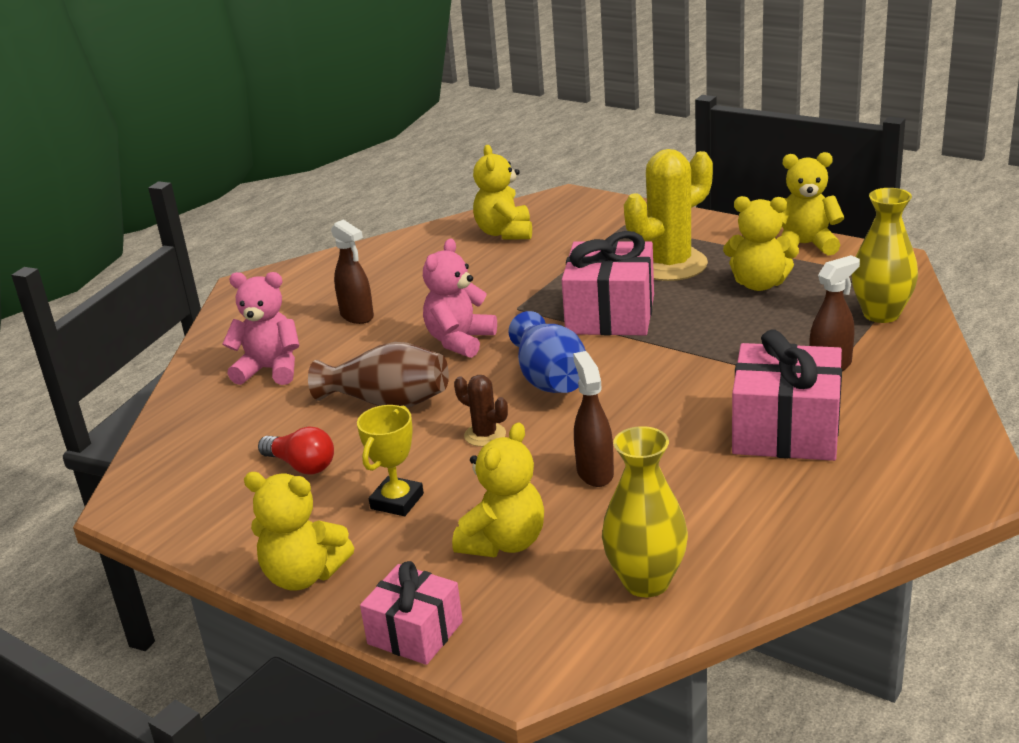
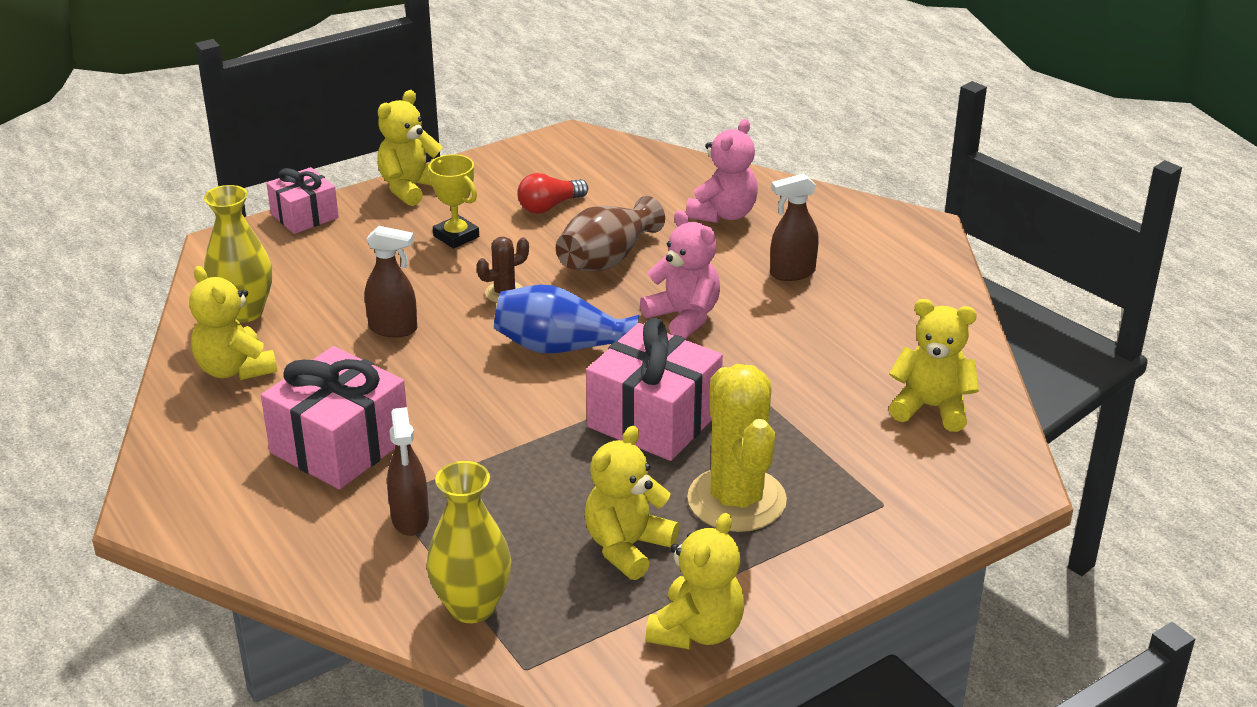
camera: 110 degrees right, 5 degrees up
yellow teddy bear [452,422,544,557] -> yellow teddy bear moved to [189,266,277,380]

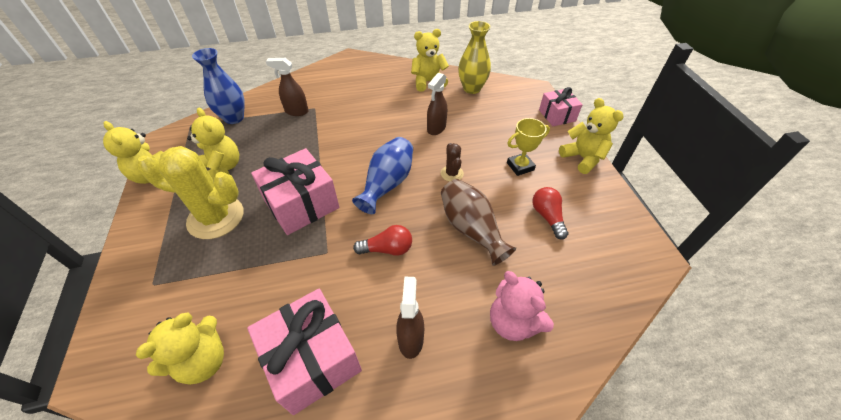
camera: 110 degrees right, 15 degrees up
pink gift [261,346,407,490] -> pink gift moved to [247,289,362,415]
yellow vase [427,461,511,623] -> blue vase [192,48,245,124]
pink teddy bear [640,210,720,338] -> red light bulb [353,225,412,256]

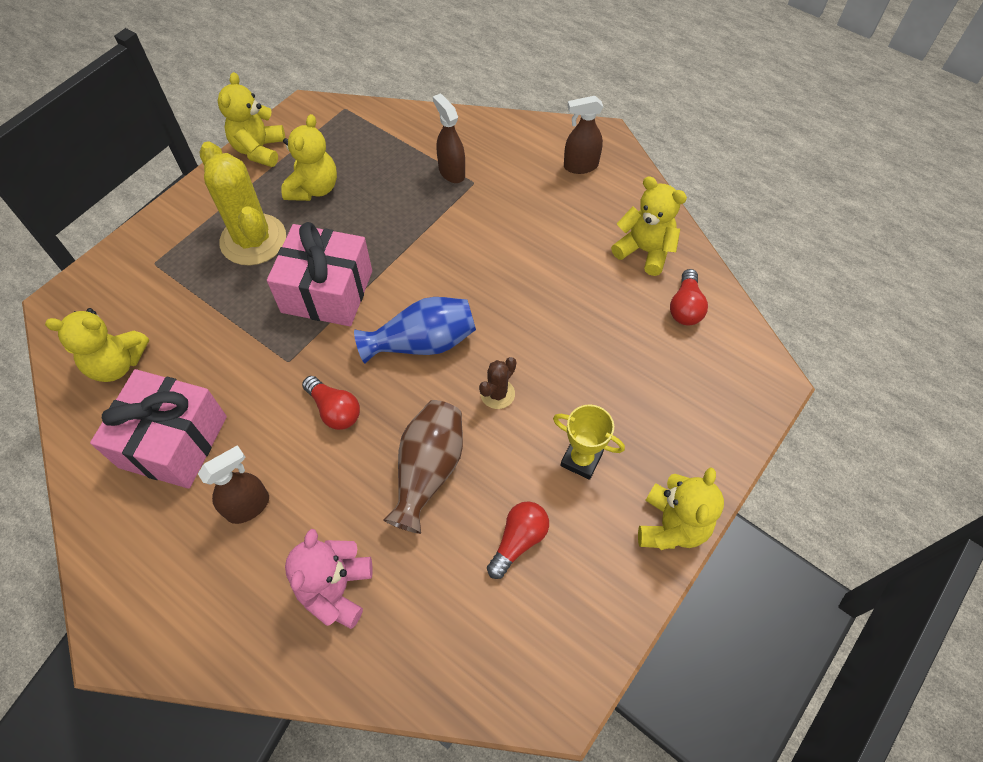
camera: 50 degrees right, 10 degrees up
blue vase [192,48,245,124] -> none
brown spray bottle [427,73,447,135] -> brown spray bottle moved to [564,96,603,174]
yellow vase [458,21,491,94] -> red light bulb [670,269,708,326]
pink gift [539,87,583,126] -> none

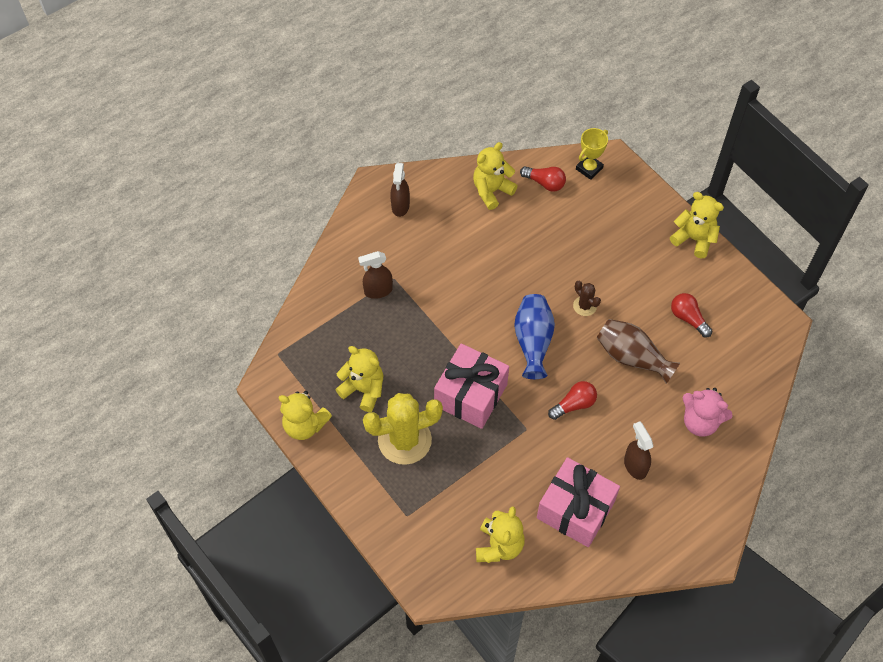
camera: 75 degrees left, 0 degrees up
yellow trophy [553,405,625,480] -> yellow trophy moved to [576,128,608,180]

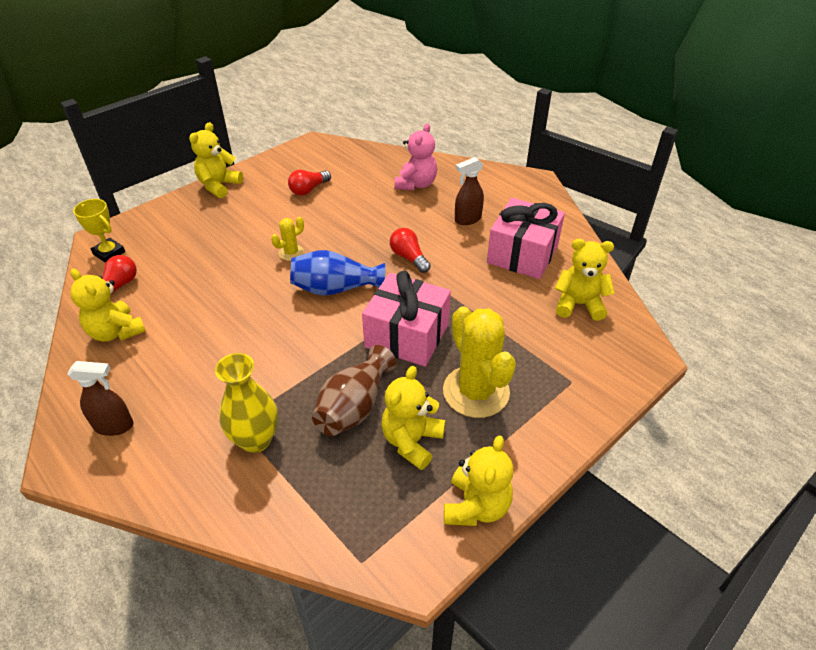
camera: 95 degrees left, 15 degrees down
brown spray bottle [358,251,393,299] -> yellow vase [215,353,278,453]
brown cactus [573,281,601,316] -> yellow cactus [271,217,304,261]
brown vase [596,319,680,384] -> brown vase moved to [312,345,396,436]

